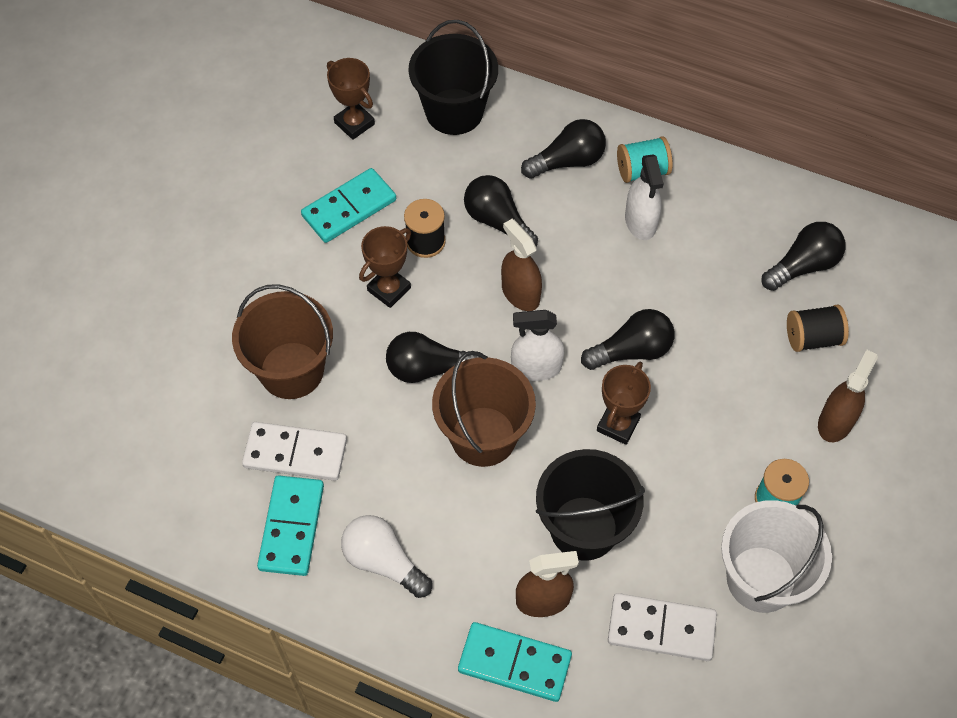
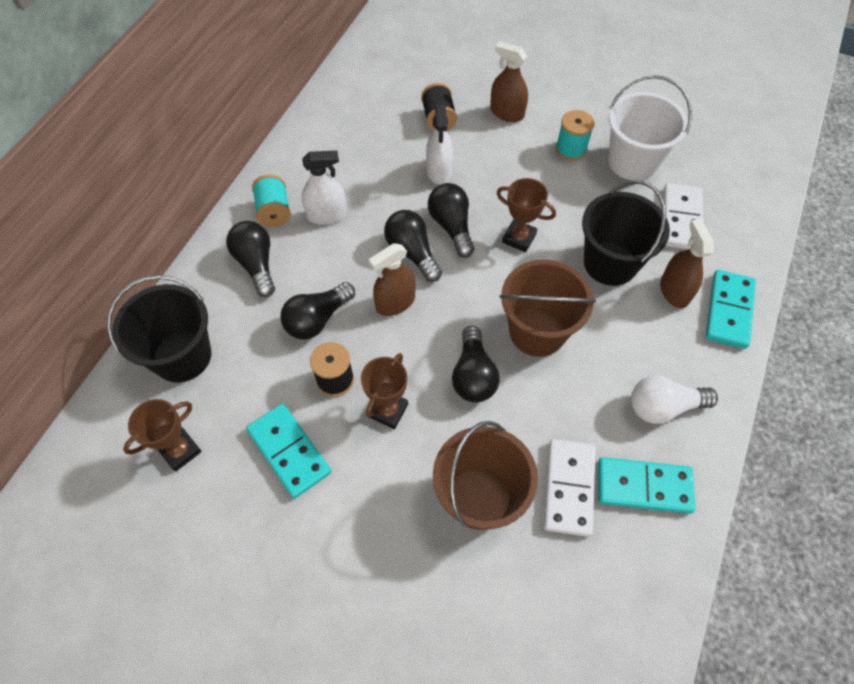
camera: 90 degrees left, 0 degrees up
white light bulb [341,515,432,598] -> white light bulb turned 45 degrees clockwise [631,375,718,424]
brown trophy [359,226,411,308] -> brown trophy turned 75 degrees clockwise [361,353,408,429]
white spray bottle [511,310,564,381] -> white spray bottle moved to [426,105,453,185]
black light bulb [762,222,846,291] -> black light bulb moved to [384,210,442,282]

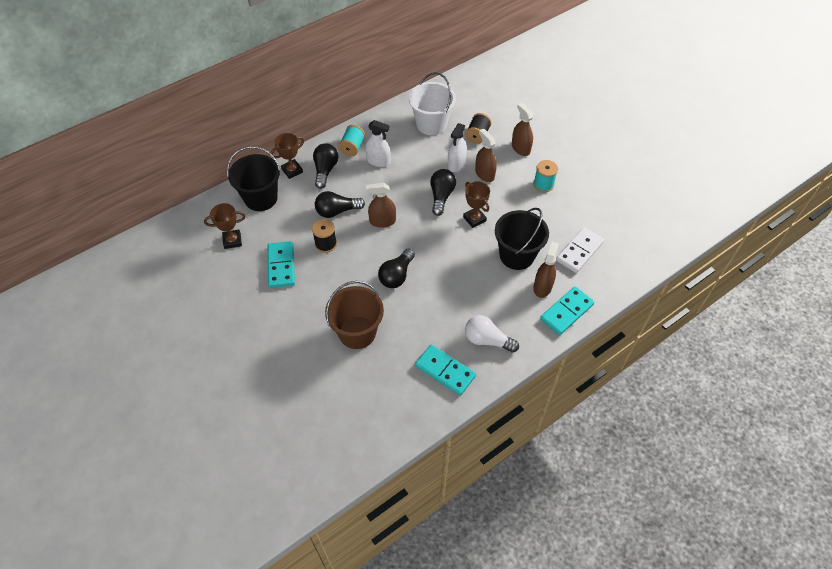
camera: 30 degrees right, 5 degrees down
brown trophy [361,353,408,429] -> brown trophy moved to [270,133,304,179]
black light bulb [384,210,442,282] -> none
brown bucket [500,260,596,357] -> none
white domino [544,439,596,537] -> none
white bucket [608,75,692,181] -> white bucket moved to [409,72,456,135]
none -> brown spray bottle [475,129,497,182]

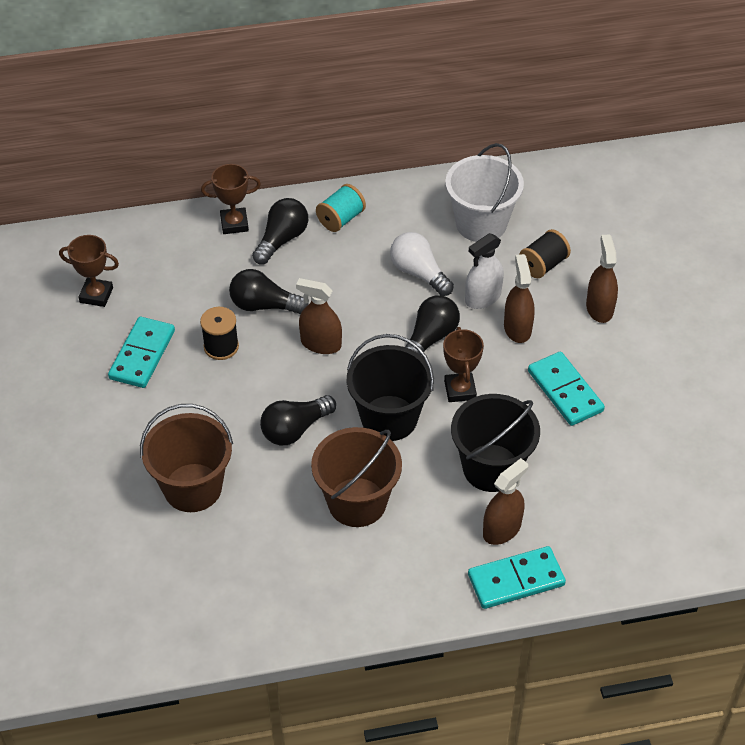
camera: 25 degrees right, 5 degrees down
black bucket [227,146,281,211] -> black bucket moved to [347,334,434,441]
white spray bottle [365,120,391,167] -> none
turquoise domino [415,345,476,396] -> turquoise domino moved to [528,351,605,426]
white light bulb [465,315,519,353] -> white light bulb moved to [390,232,454,296]
turquoise spool [533,160,558,192] -> none
white domino [556,227,604,273] -> none
none -> brown bucket [311,427,402,527]

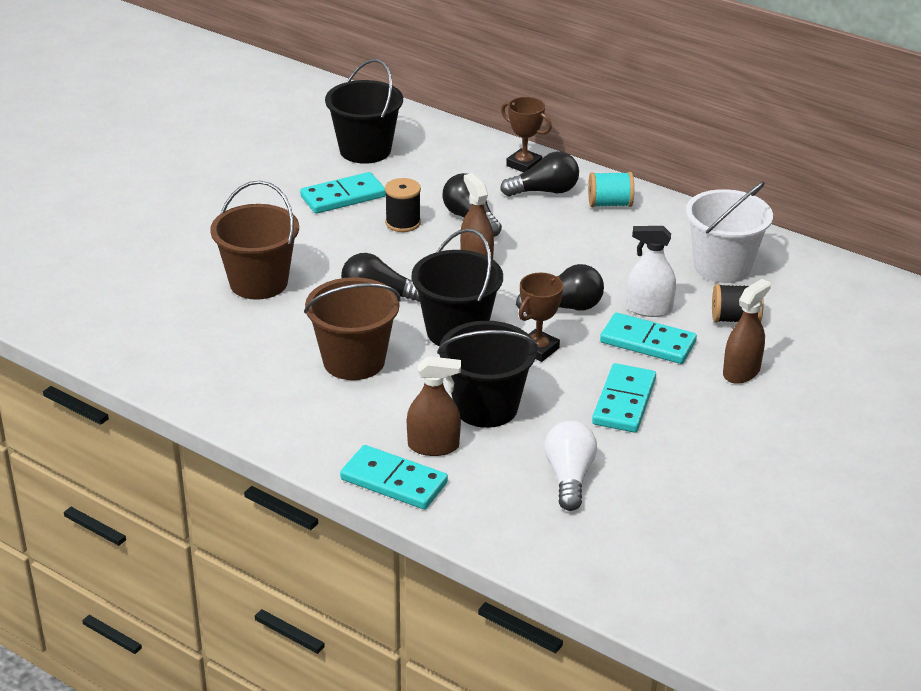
camera: 45 degrees right, 15 degrees down
brown trophy [59,235,119,307] -> black bucket [325,59,403,164]
white light bulb [390,232,454,296] -> white light bulb moved to [544,421,597,511]
brown spray bottle [504,254,535,343] -> turquoise domino [600,313,697,364]

